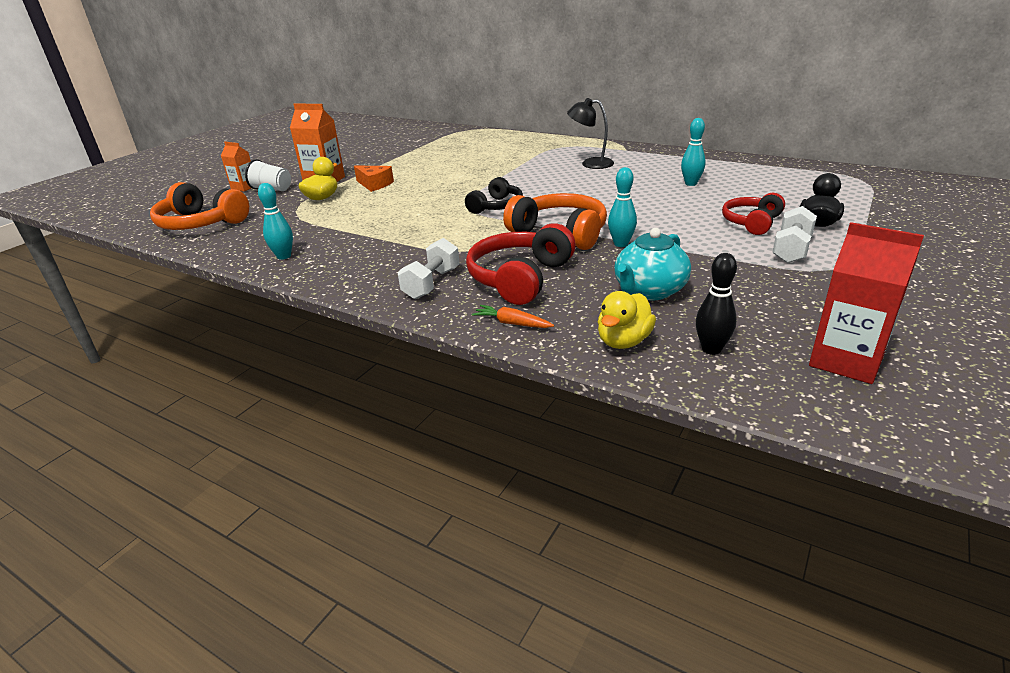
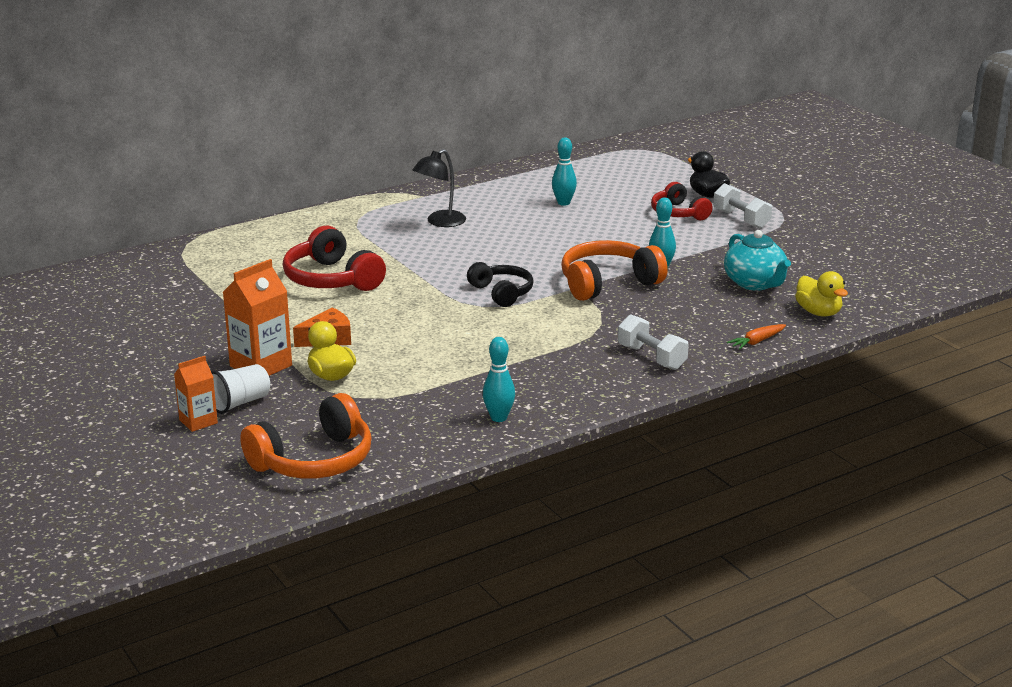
camera: 65 degrees left, 5 degrees down
red headphones [466,223,576,305] -> red headphones moved to [283,225,386,291]
black bowling pin [696,253,737,355] -> none
red carton [809,222,924,384] -> none

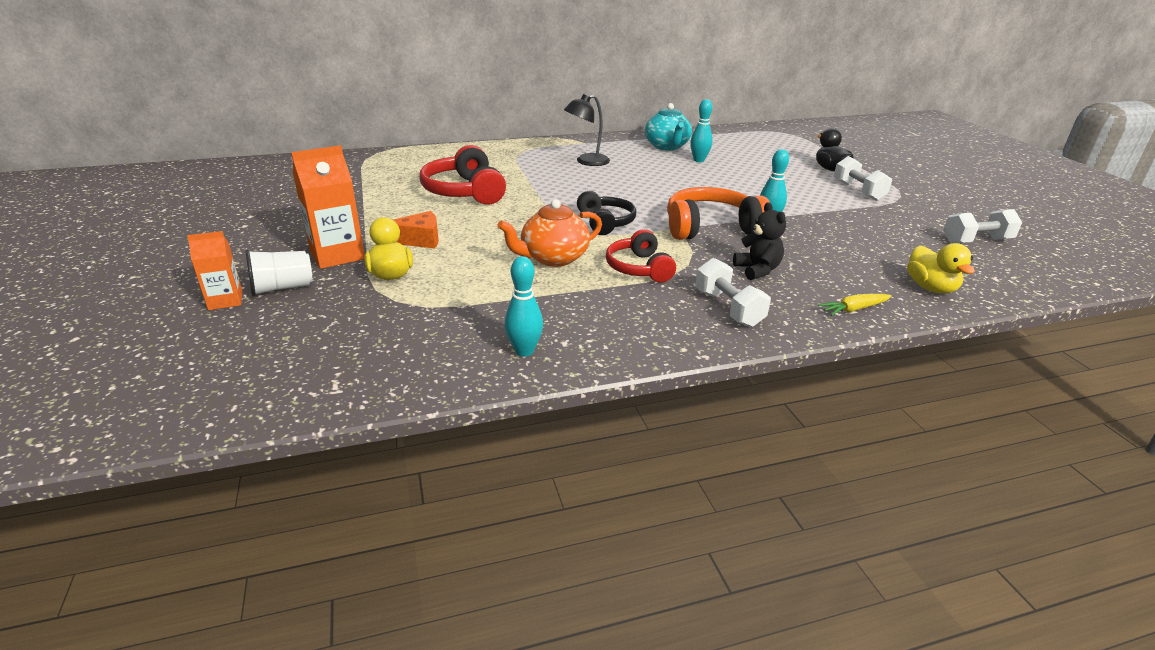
camera: 15 degrees right, 5 degrees up
orange headphones [240,393,372,479] -> none
red headphones [651,182,713,220] -> red headphones moved to [606,229,676,282]
turquoise teapot [724,230,791,291] -> turquoise teapot moved to [645,103,692,151]
orange carrot [727,324,786,350] -> yellow carrot [818,294,892,316]
none -> orange teapot [498,199,602,267]
none -> black teddy bear [733,202,786,280]
none -> white dumbbell [943,209,1022,243]

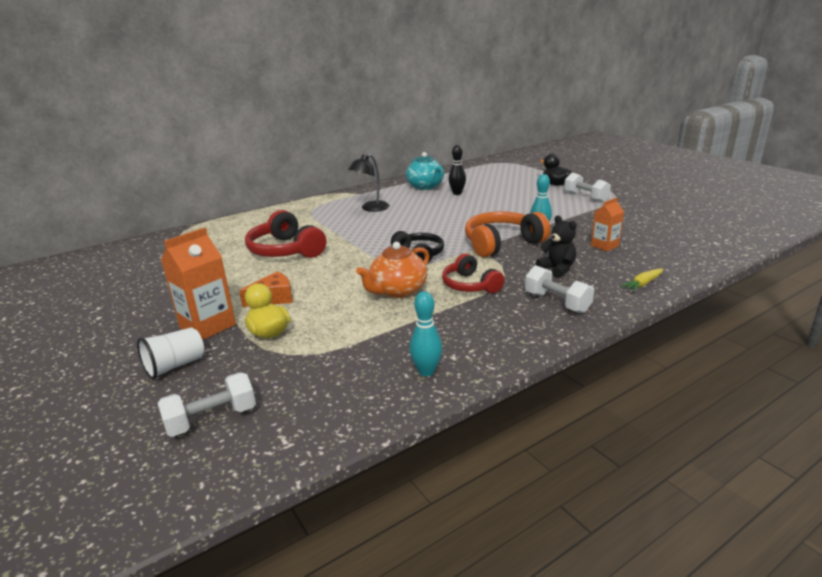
camera: 15 degrees left, 5 degrees down
orange carton [187,231,243,310] -> orange carton moved to [591,197,624,251]
turquoise bowling pin [690,99,712,162] -> black bowling pin [449,145,466,195]
yellow duck [907,243,975,293] -> none
white dumbbell [943,209,1022,243] -> white dumbbell moved to [158,372,256,437]

